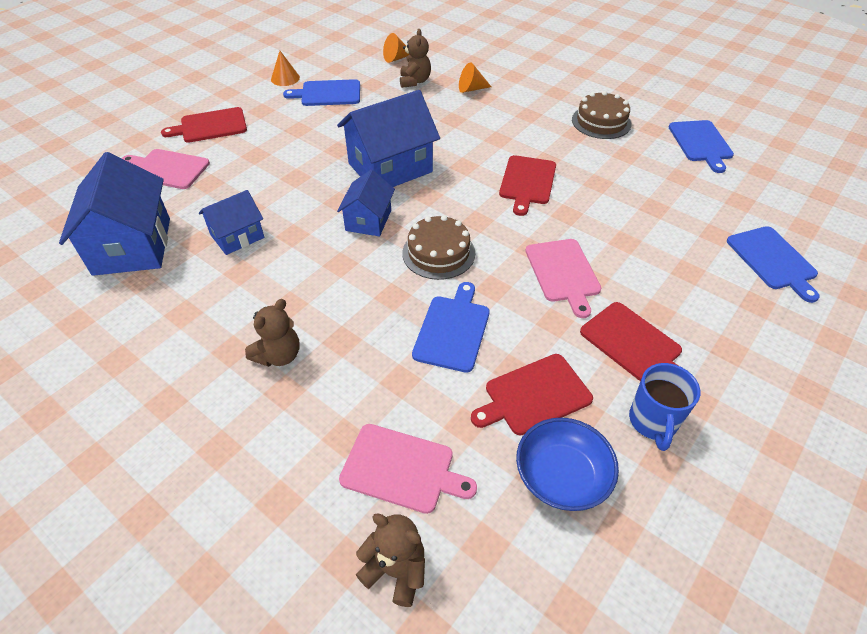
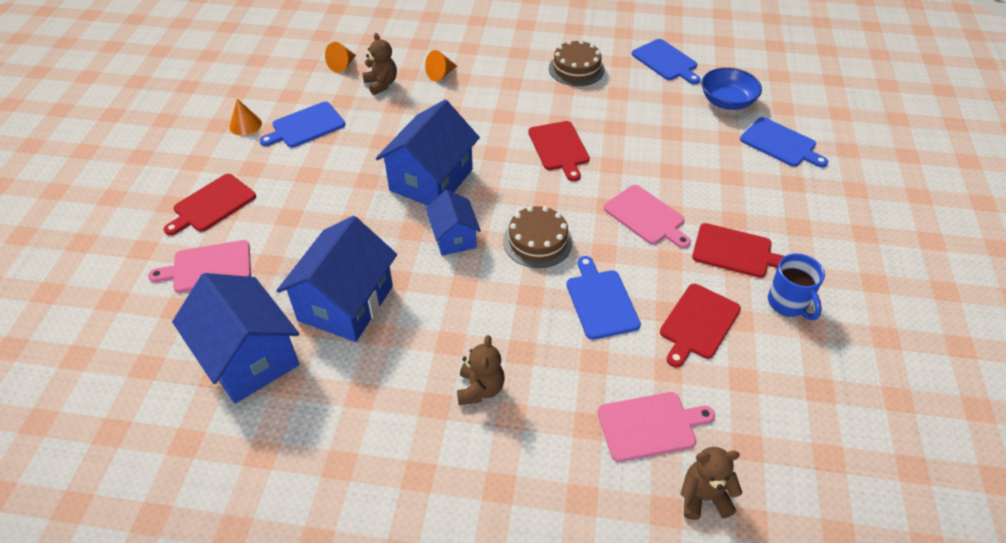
camera: 30 degrees left, 0 degrees up
blue house [199,190,264,255] -> blue house [276,216,397,342], size x1.74
blue bowl [516,418,619,511] -> blue bowl moved to [702,68,762,110]

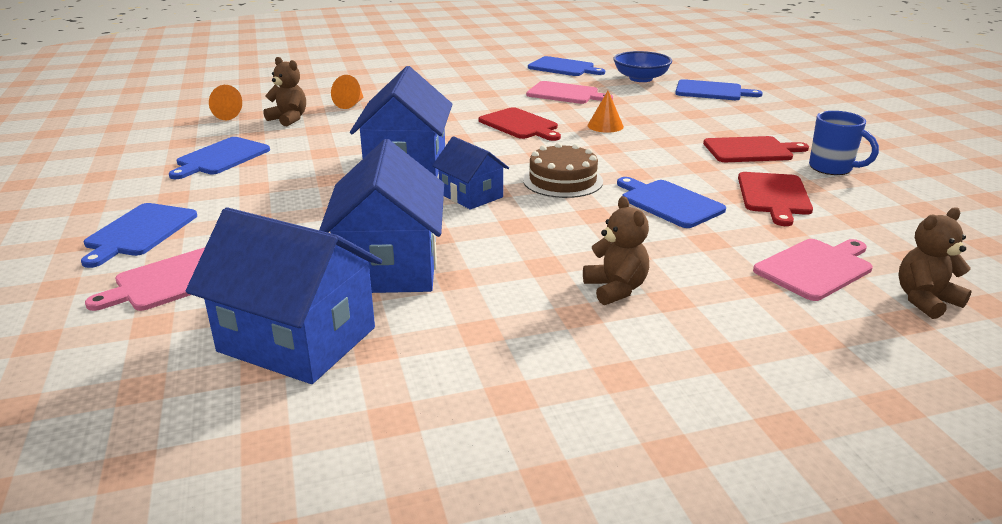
camera: 25 degrees left, 20 degrees down
red cutting board [164,174,256,236] -> blue cutting board [81,203,197,268]
orange cone [229,99,262,136] -> orange cone moved to [587,91,624,133]
brown cake [549,40,605,86] -> none
pink cutting board [603,185,691,248] -> pink cutting board moved to [526,81,613,104]

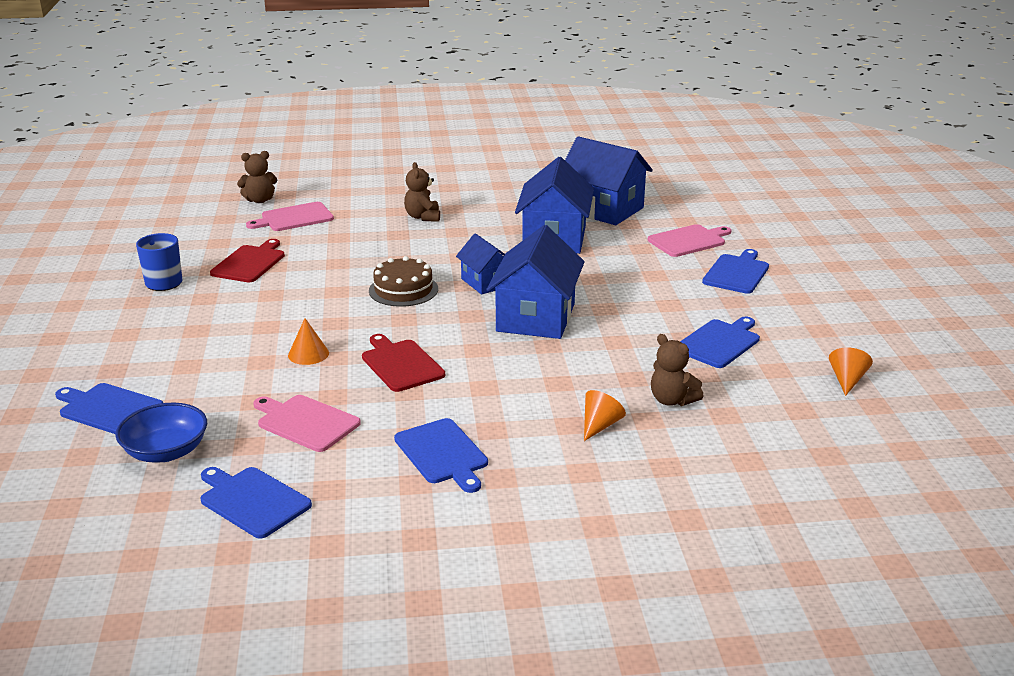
camera: 170 degrees left, 0 degrees up
orange cone [209,85,242,120] -> orange cone moved to [829,347,873,396]
blue cutting board [617,177,726,228] -> blue cutting board moved to [394,418,488,493]
red cutting board [703,136,809,162] -> none

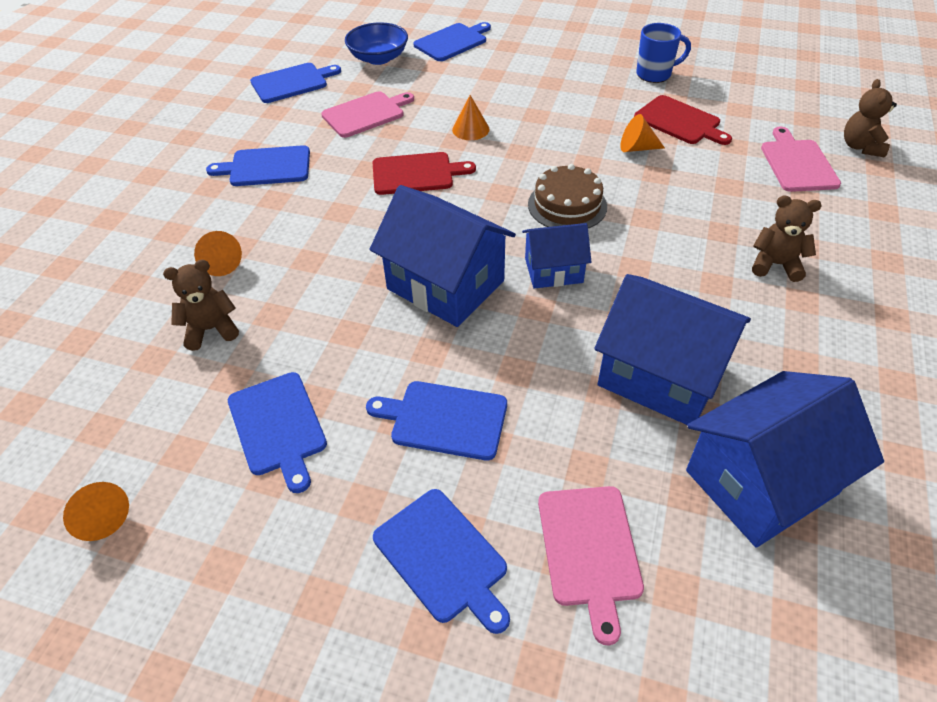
camera: 115 degrees right, 20 degrees up
none -> blue cutting board [366,381,507,460]
none -> orange cone [620,114,665,152]

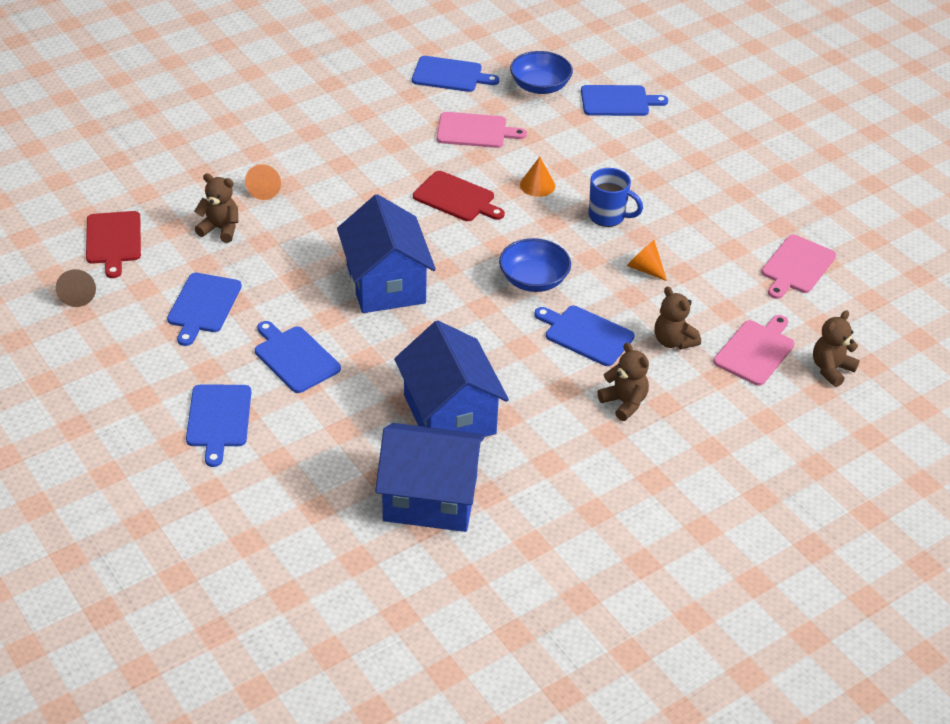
camera: 35 degrees right, 5 degrees down
orange cone [63,482,129,541] -> brown cone [56,269,96,307]
blue cutting board [206,145,310,186] -> blue cutting board moved to [535,306,635,366]
blue house [522,223,591,288] -> none
brown cake [528,164,607,228] -> blue bowl [499,238,571,292]
pink cutting board [538,486,644,646] -> pink cutting board moved to [761,235,836,299]
red cutting board [634,95,732,145] -> red cutting board moved to [86,211,141,278]
blue mug [636,23,691,83] -> blue mug moved to [589,168,643,227]
none -> brown teddy bear [655,286,701,349]

